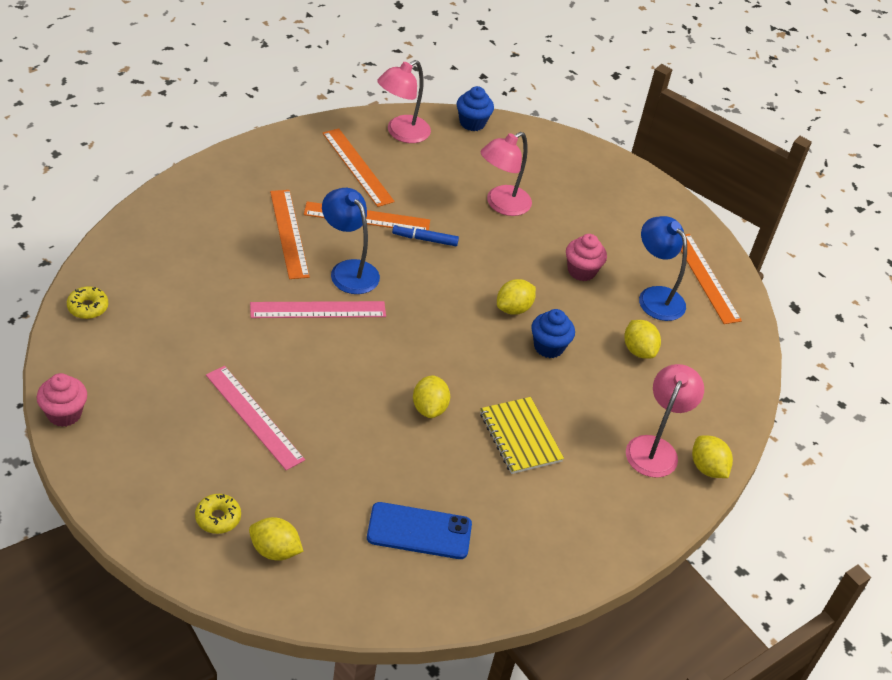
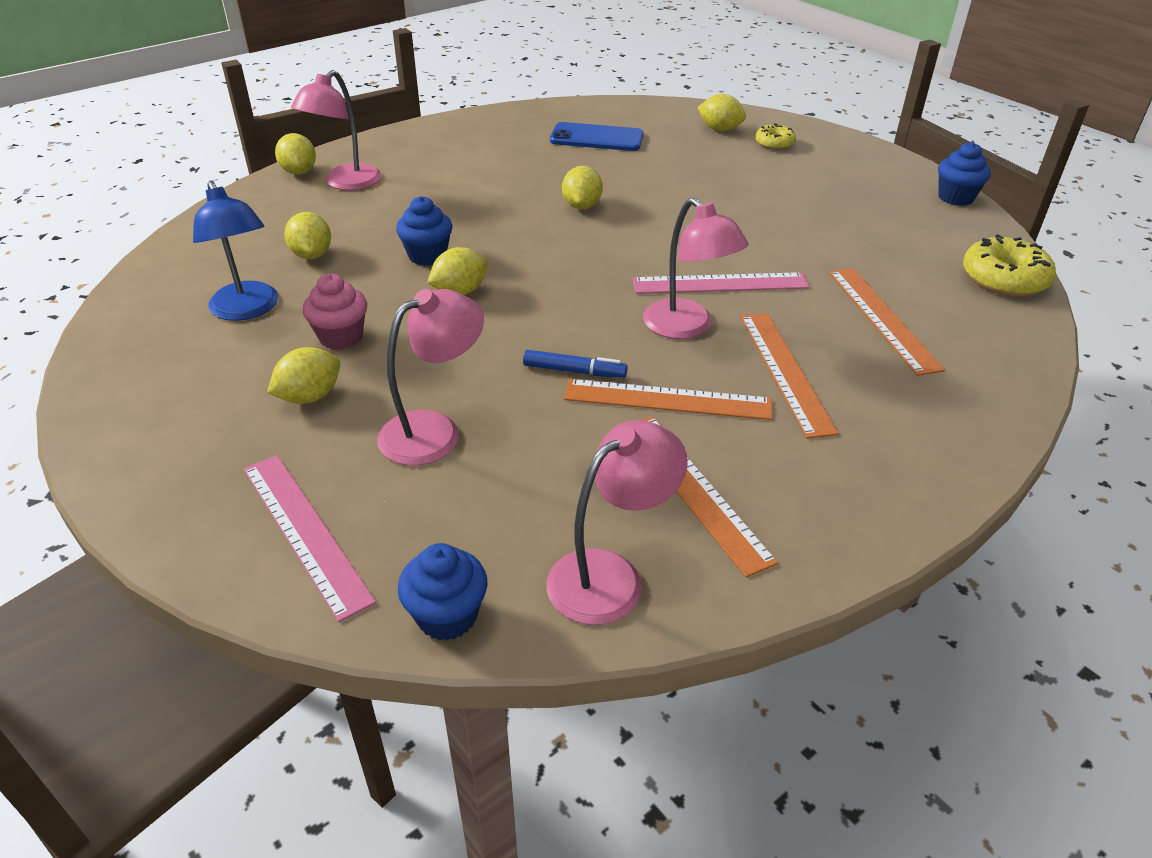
camera: 170 degrees left, 5 degrees down
pink cupcake [37,373,87,427] -> blue cupcake [938,142,991,206]
yellow donut [67,286,108,319] -> yellow donut [963,234,1056,297], size x1.69
pink ruler [206,366,305,470] -> pink ruler moved to [244,455,376,622]
blue lamp [322,188,380,294] -> pink lamp [643,197,748,339]
yellow notebook [480,397,564,474] -> none
orange ruler [681,234,742,324] -> orange ruler moved to [829,268,945,376]
none -> yellow lemon [267,347,340,404]

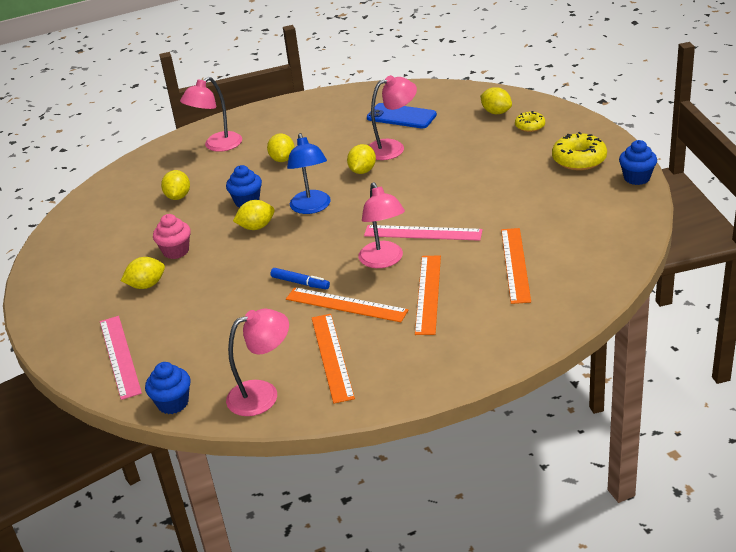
camera: 20 degrees right, 5 degrees down
blue lamp [193,180,278,321] -> blue lamp moved to [287,133,331,214]
yellow lemon [275,133,316,175] -> yellow lemon moved to [267,133,295,162]
pink lamp [377,289,484,466] -> pink lamp moved to [368,75,417,160]
yellow donut [963,234,1056,297] -> yellow donut moved to [552,132,607,171]

